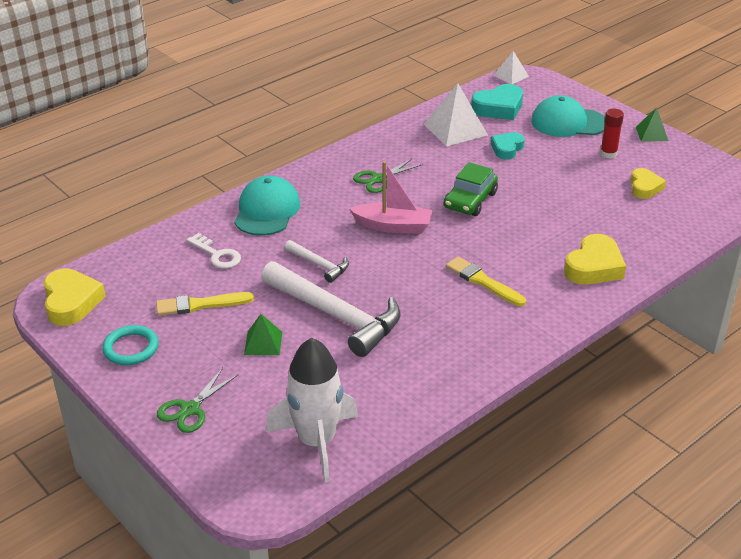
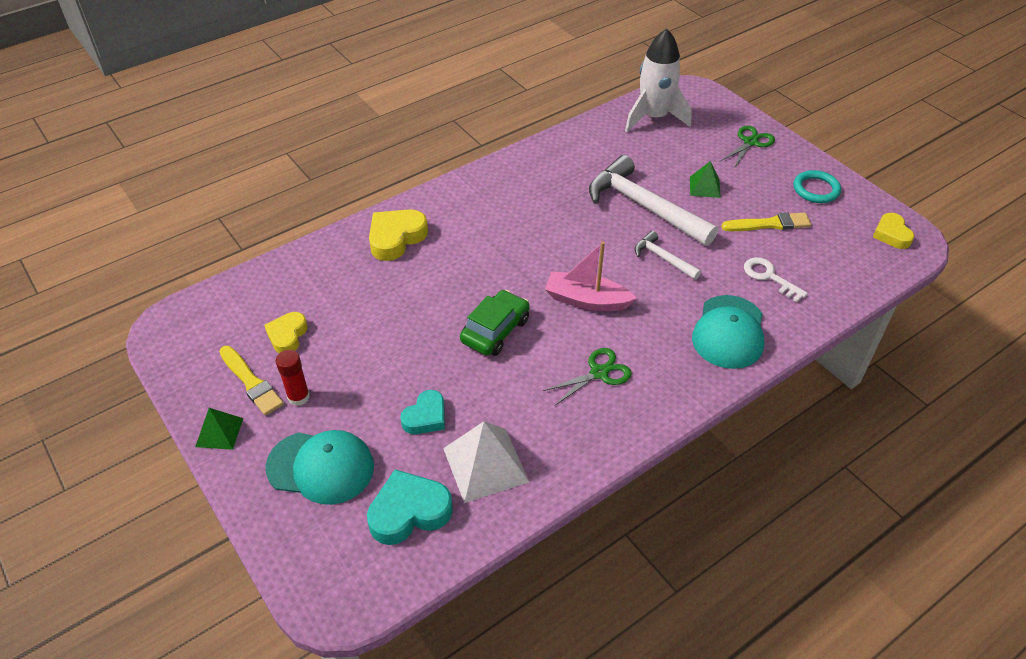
camera: 175 degrees left, 10 degrees up
yellow heart [43,268,106,326] -> yellow heart [873,213,915,249], size x0.65
yellow brush [446,256,526,306] -> yellow brush moved to [219,346,284,415]
white pyramid [493,51,529,84] -> none

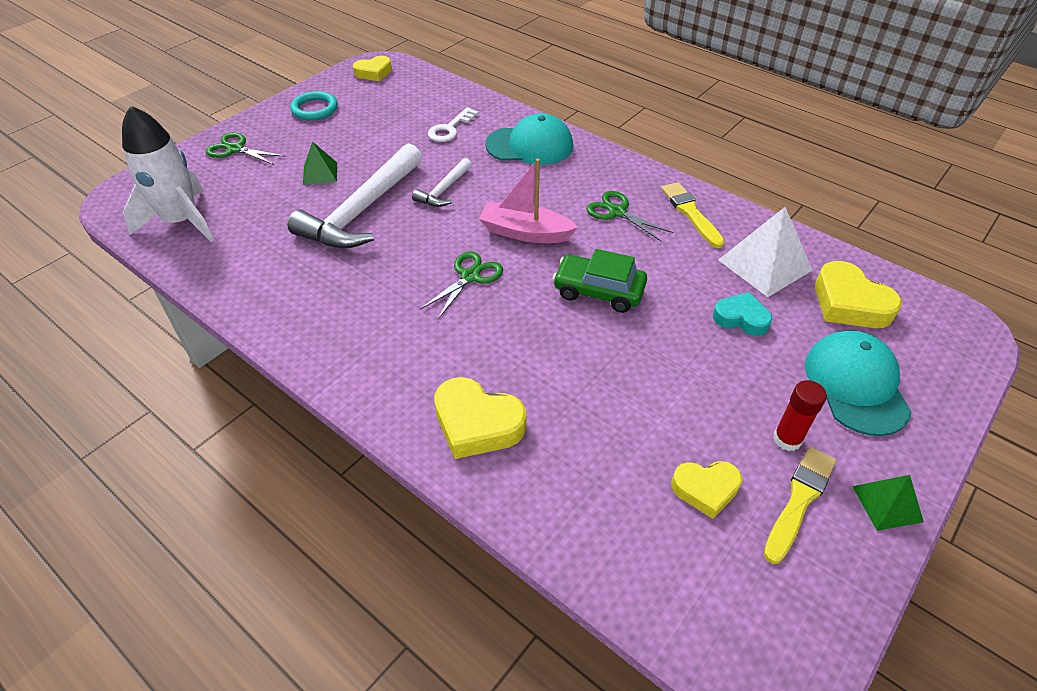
camera: 105 degrees left, 0 degrees up
turquoise heart [367,469,453,545] -> yellow heart [815,261,902,328]
pink boat [545,242,637,311] -> pink boat turned 105 degrees clockwise [479,158,578,243]
yellow brush [721,212,811,231] -> yellow brush moved to [661,182,725,248]
none -> green scissors [420,251,503,319]

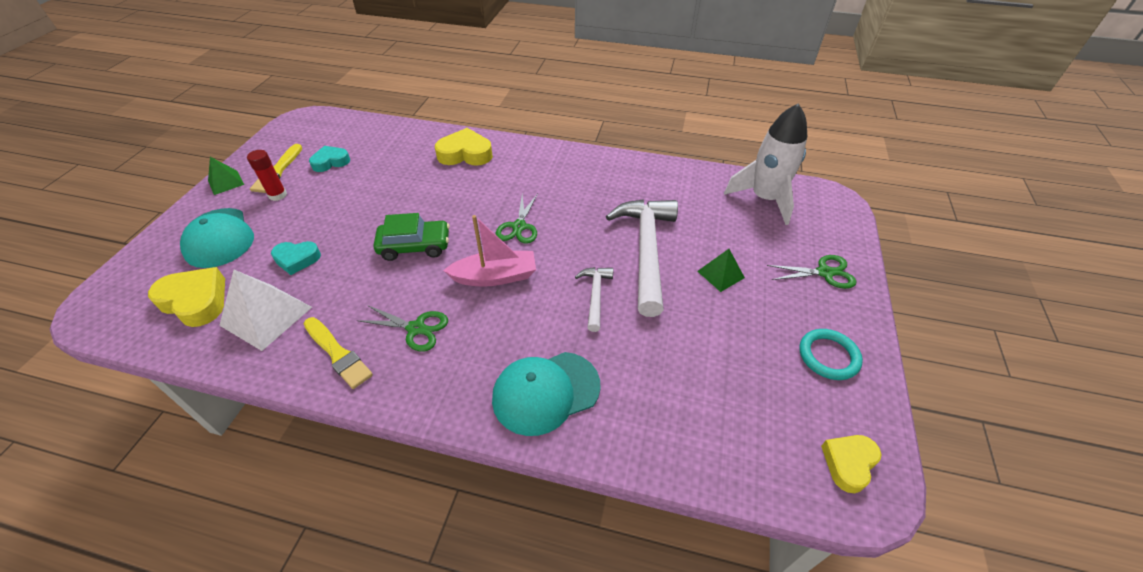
camera: 155 degrees right, 0 degrees up
white key [428,107,479,142] -> none
yellow heart [672,461,742,519] -> turquoise heart [309,146,350,172]

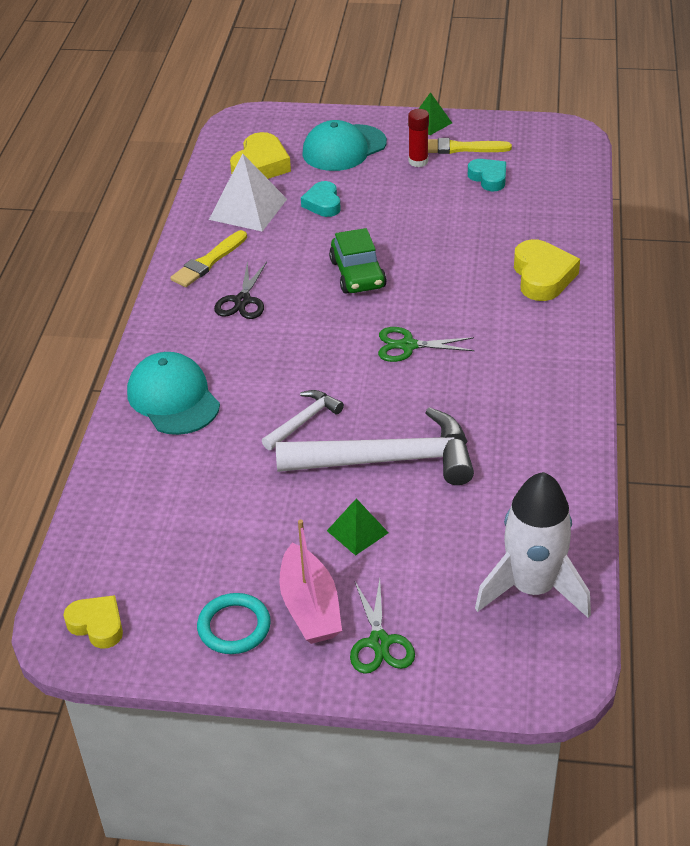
camera: 85 degrees right, 5 degrees down
green scissors [356,305,448,351] -> black scissors [214,261,267,319]
pink boat [443,215,536,287] -> pink boat moved to [279,519,342,644]
white hammer [575,267,613,332] -> white hammer turned 45 degrees counterclockwise [262,390,344,450]

